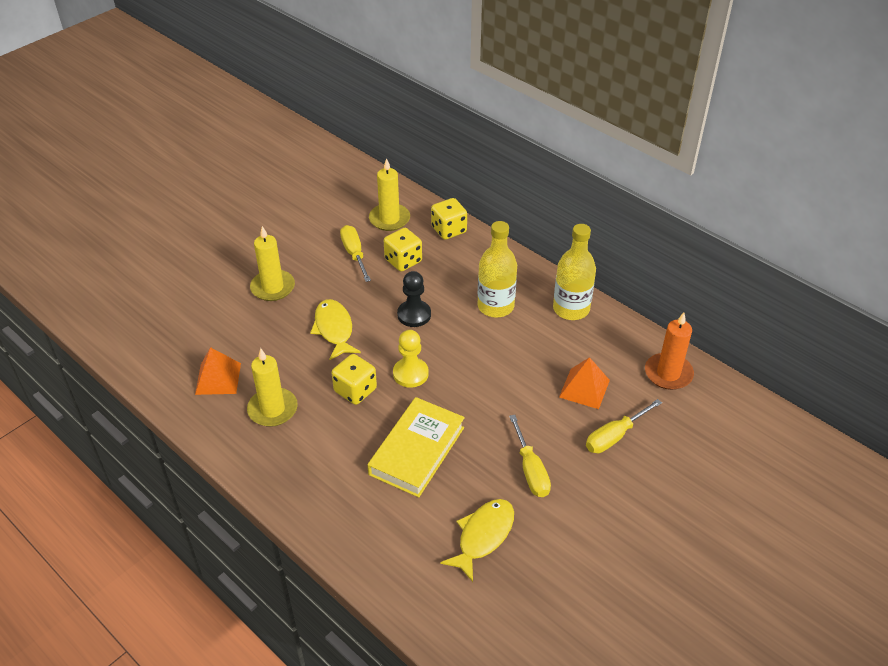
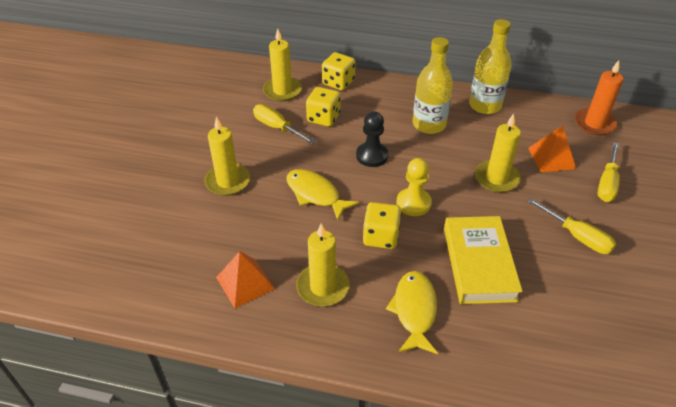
camera: 30 degrees left, 0 degrees up
yellow fish [440,499,514,582] -> yellow fish moved to [386,271,438,354]
none -> yellow candle [475,113,521,193]

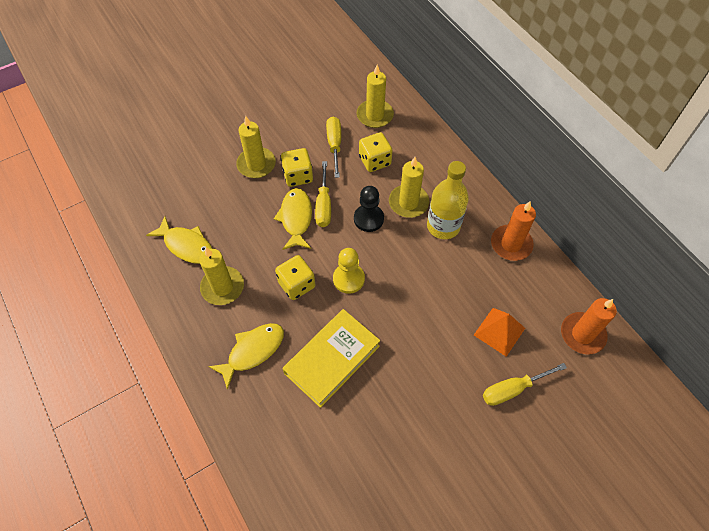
camera: 45 degrees right, 15 degrees up
orange pyramid [216,251,275,308] -> yellow fish [146,216,212,264]
yellow dice [322,52,355,90] -> yellow dice moved to [281,148,313,187]
yellow bottle [469,19,512,114] -> orange candle [491,201,536,261]
yellow candle [475,113,521,193] -> yellow candle moved to [389,157,429,218]
yellow screwdriver [528,198,616,254] -> yellow screwdriver moved to [315,161,331,227]

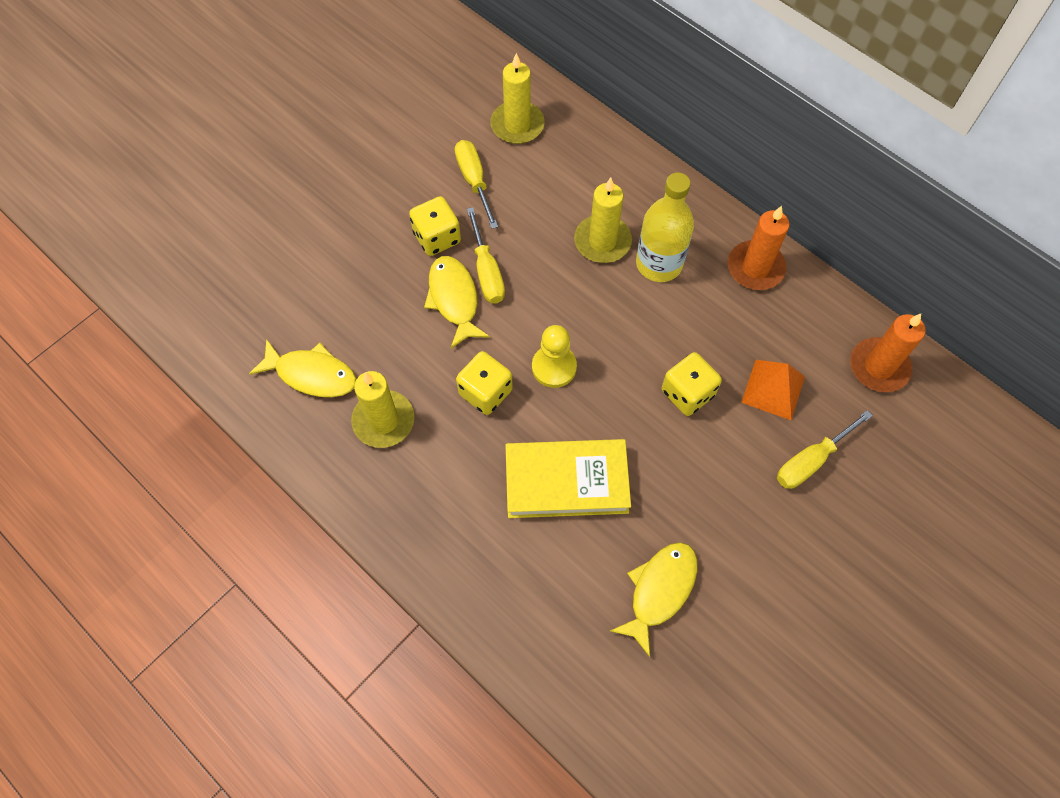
camera: 15 degrees left, 5 degrees up
yellow fish [208,323,284,390] -> yellow fish moved to [610,542,697,657]
yellow candle [236,116,276,178] -> none
yellow book [282,309,380,408] -> yellow book turned 60 degrees clockwise [505,439,631,518]
black pawn [354,186,384,232] -> none
yellow dice [359,132,393,172] -> yellow dice moved to [662,352,722,416]

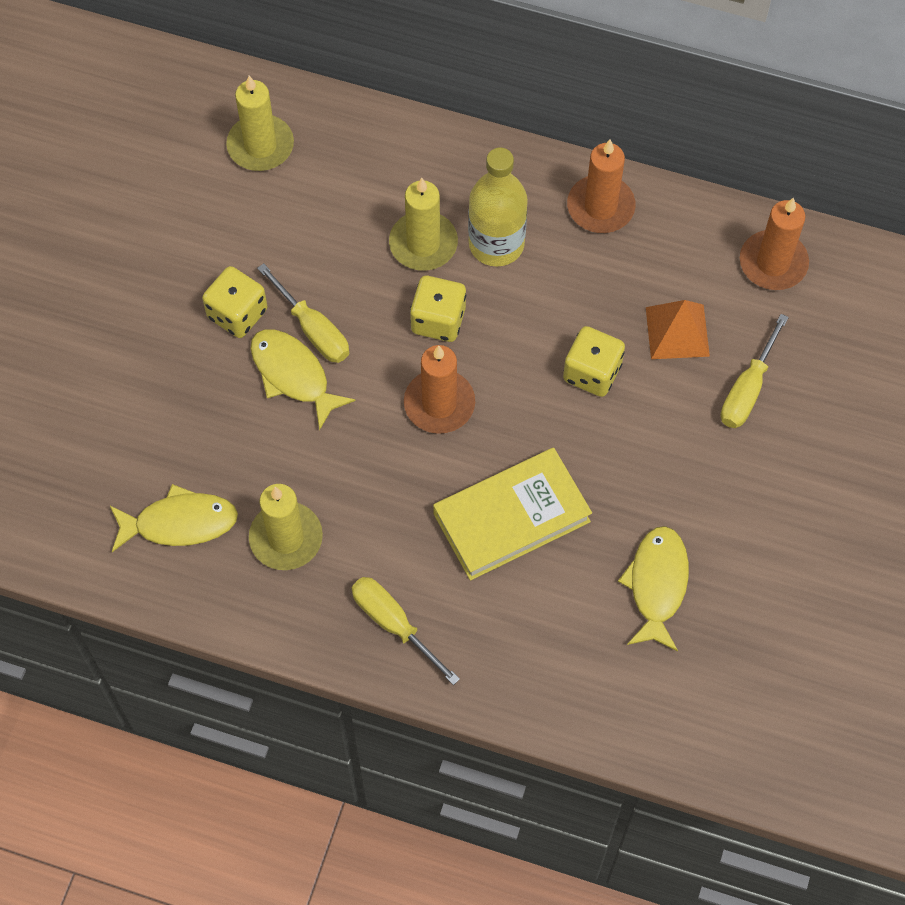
camera: 25 degrees left, 0 degrees up
yellow screwdriver [455,140,498,229] -> yellow screwdriver moved to [352,577,460,685]
yellow dice [456,351,513,415] -> yellow dice moved to [410,276,466,342]
yellow pawn [532,325,577,388] -> orange candle [404,345,475,434]

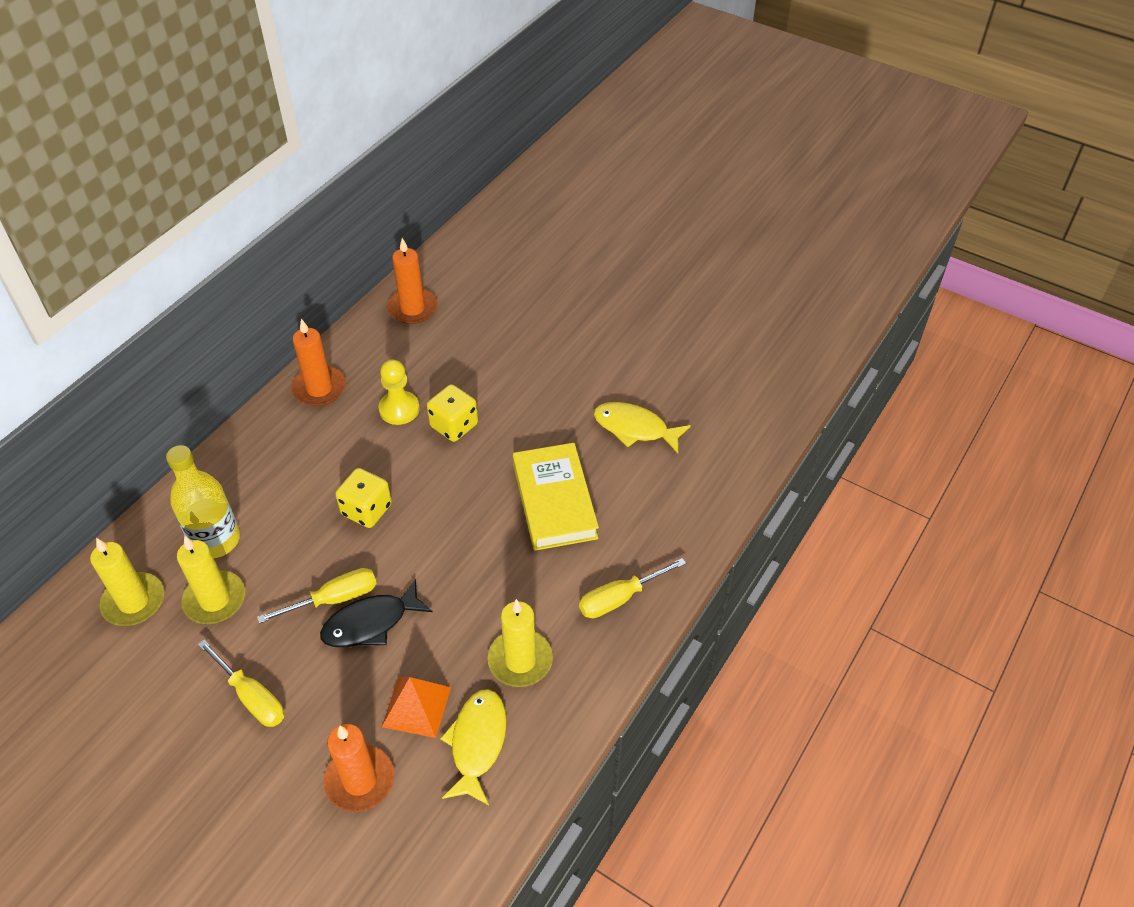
camera: 75 degrees left, 15 degrees down
yellow dice [202,266,267,338] -> none
yellow fish [250,329,356,431] -> black fish [320,579,432,647]
yellow candle [389,178,458,271] -> yellow candle moved to [177,536,245,624]
orange candle [404,345,475,434] -> orange candle moved to [324,724,394,812]
yellow bottle [468,148,528,266] -> yellow bottle moved to [166,445,240,558]
orange pyramid [646,300,710,359] -> orange pyramid moved to [382,677,451,738]
yellow screwdriver [721,314,789,428] -> yellow screwdriver moved to [198,640,284,727]
none -> yellow pawn [379,360,420,425]

